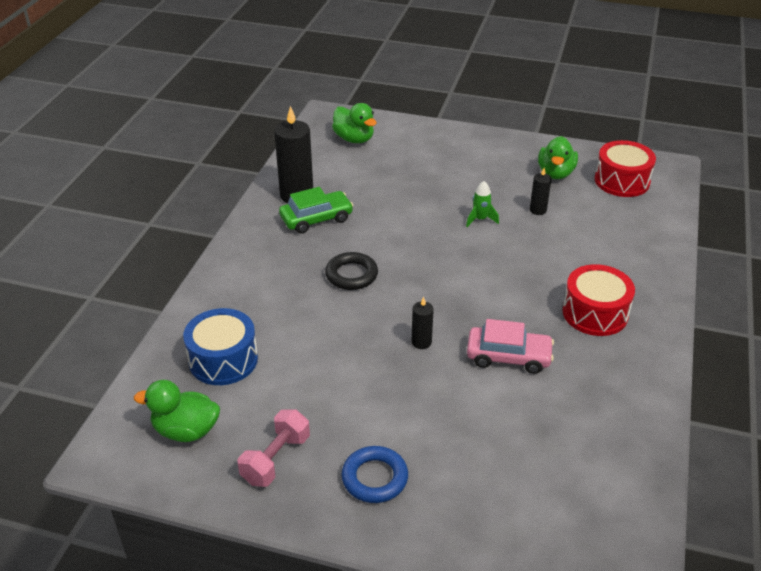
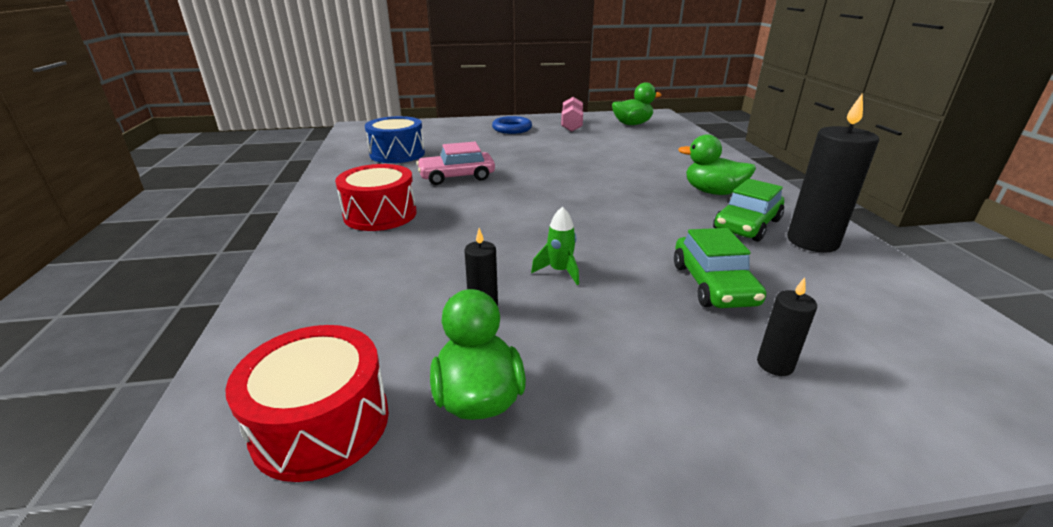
camera: 155 degrees right, 10 degrees down
blue drum [183,308,258,385] -> blue drum moved to [365,116,425,163]
black ring [325,252,378,290] -> none
green duck [332,103,377,143] -> green duck moved to [678,134,756,195]
black candle [412,297,434,349] -> black candle moved to [757,277,817,376]
none -> green car [674,228,766,308]

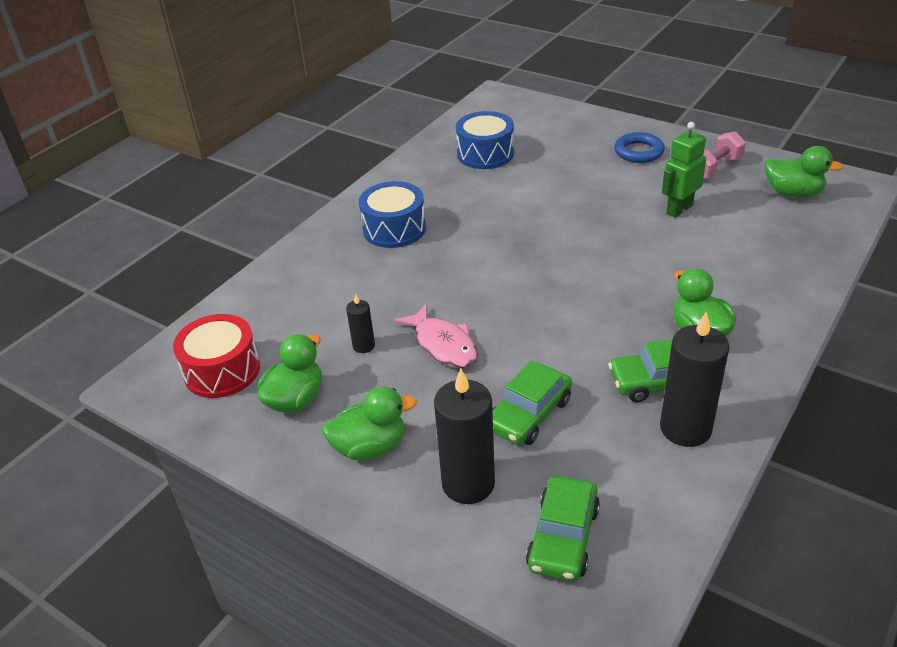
camera: 45 degrees right, 10 degrees up
red drum [335,164,417,231] -> blue drum [359,181,426,248]
pink car [416,142,495,185] -> none
green rocket [531,206,579,285] -> pink fish [394,303,478,368]
black candle [757,277,817,376] -> black candle [434,369,495,504], size x2.00
none -> green duck [322,386,417,461]
none -> green car [526,476,600,581]
none -> green robot [662,122,706,218]

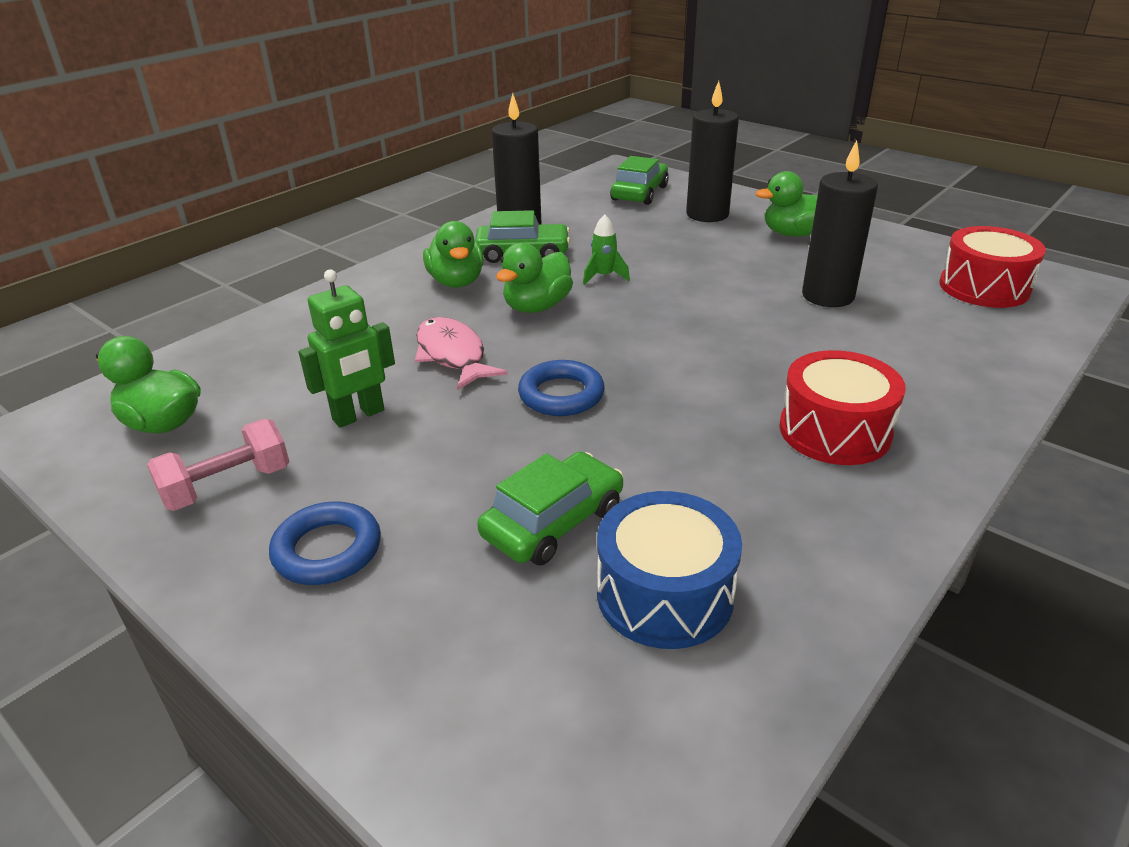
camera: 175 degrees left, 5 degrees down
green duck [257,334,322,413] -> green duck moved to [496,242,573,313]
black candle [346,294,375,353] -> black candle [802,140,878,307], size x2.00
blue drum [359,181,426,248] -> red drum [779,350,906,465]
pink fish [394,303,478,368] -> pink fish moved to [415,317,508,390]
green car [492,361,572,445] -> green car moved to [477,451,623,566]
none -> blue ring [518,360,605,416]
none -> green rocket [583,214,630,285]

